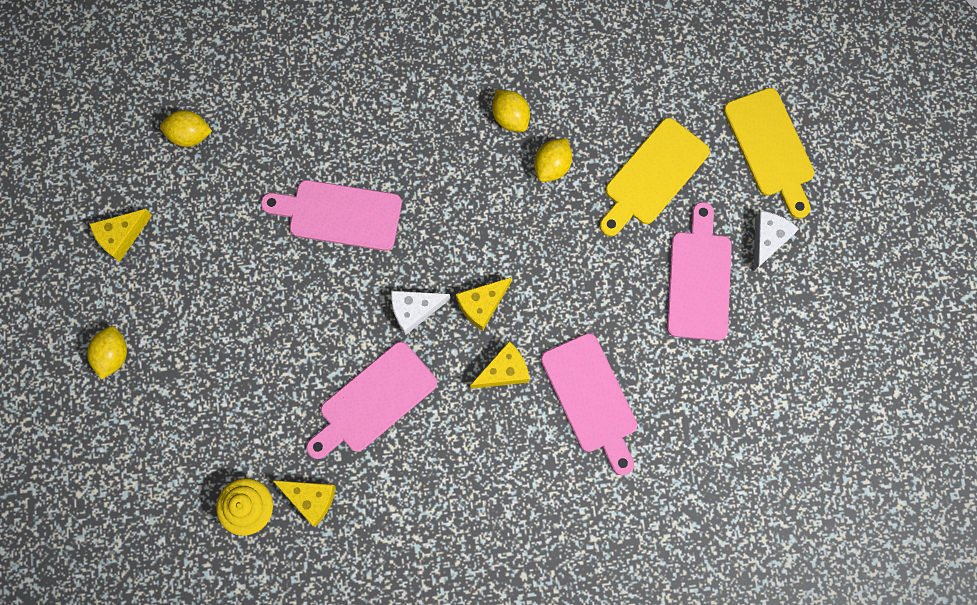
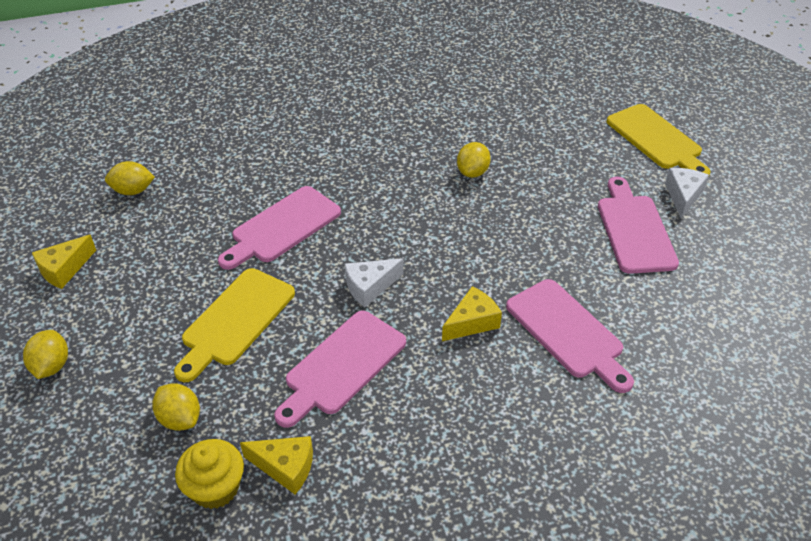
camera: 10 degrees left, 30 degrees down
pink cutting board [261,180,402,251] -> pink cutting board turned 45 degrees counterclockwise [218,186,341,270]
yellow cheese [456,277,512,331] -> none
yellow lemon [492,90,530,132] -> yellow lemon moved to [152,383,200,431]
yellow cutting board [600,118,710,237] -> yellow cutting board moved to [174,268,295,382]

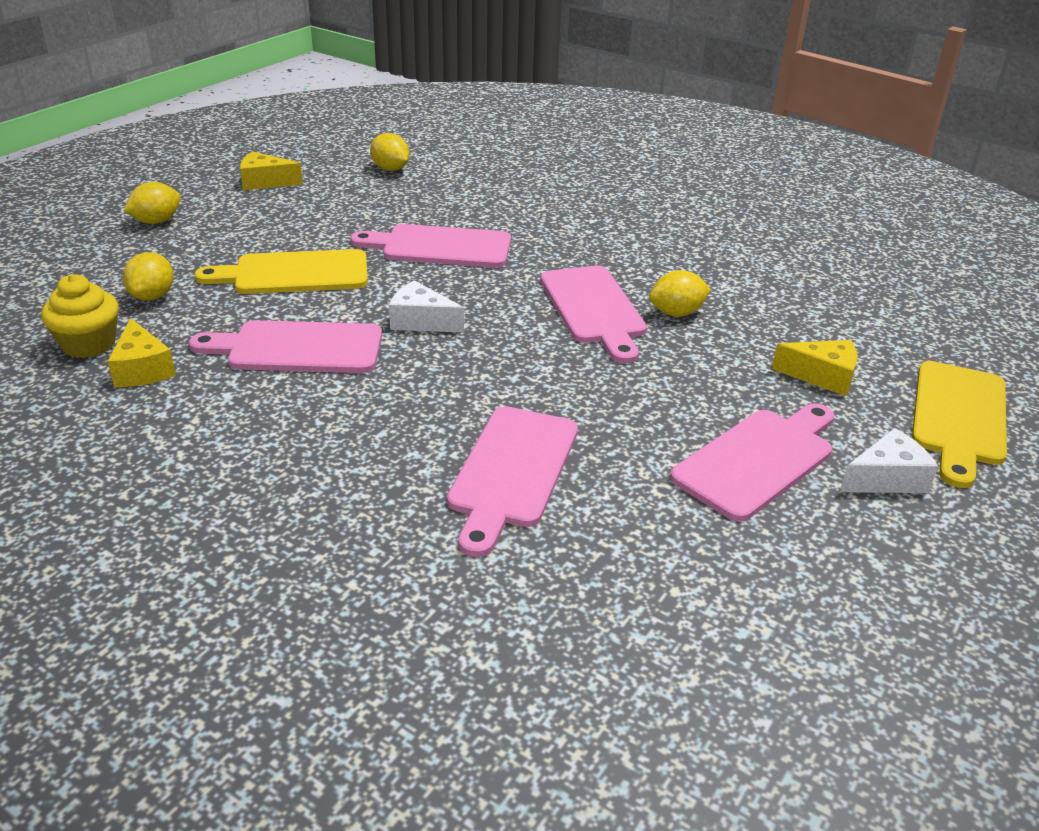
camera: 50 degrees right, 10 degrees down
yellow cheese [442,286,502,341] -> yellow cheese moved to [772,340,857,396]
none -> pink cutting board [540,266,647,363]

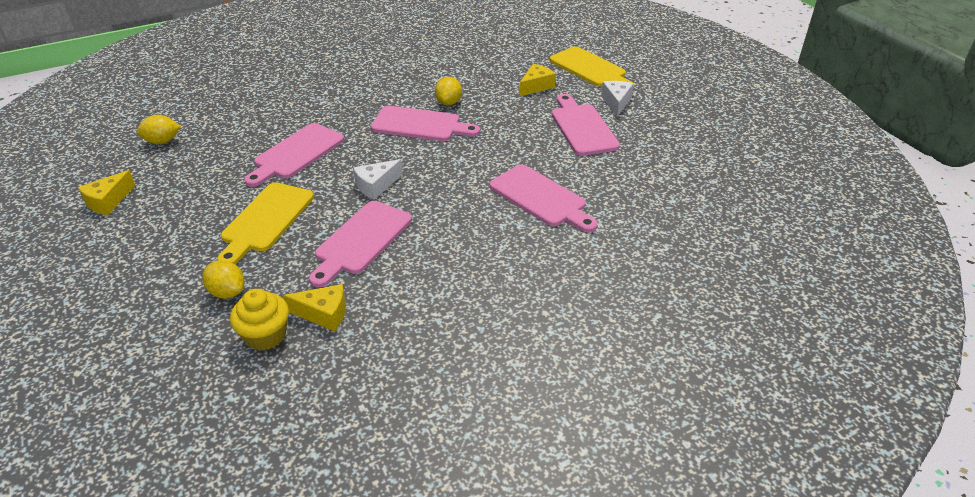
camera: 60 degrees left, 5 degrees up
yellow lemon [124,182,181,224] -> none

